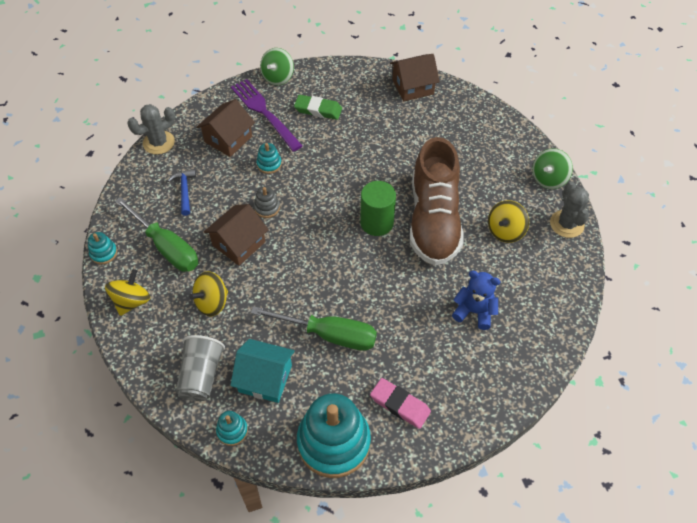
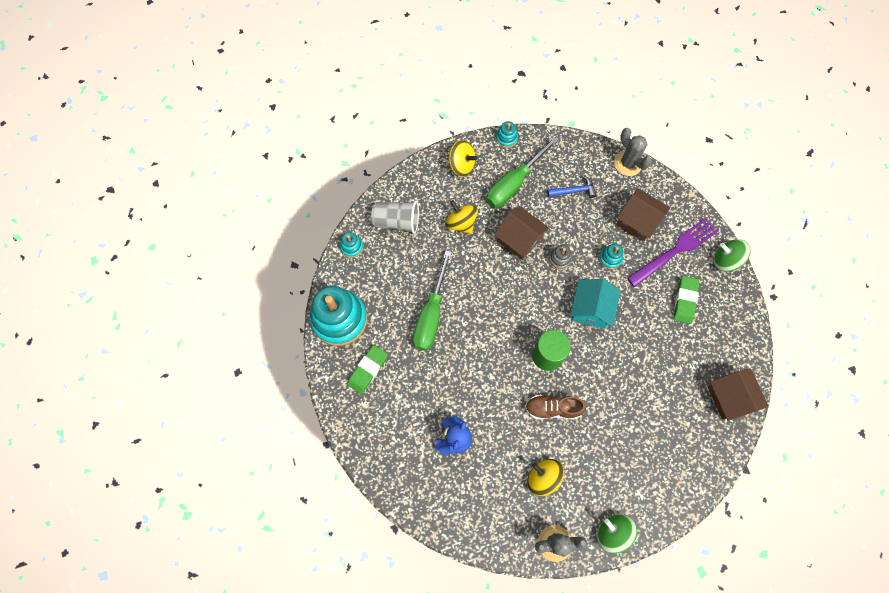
camera: 90 degrees right, 15 degrees up
turquoise house [230,339,295,403] -> turquoise house moved to [571,279,621,329]
pink eraser [370,378,431,429] -> green eraser [347,345,388,394]
brown shoe [410,137,464,266] -> brown shoe [525,395,586,420], size x0.49

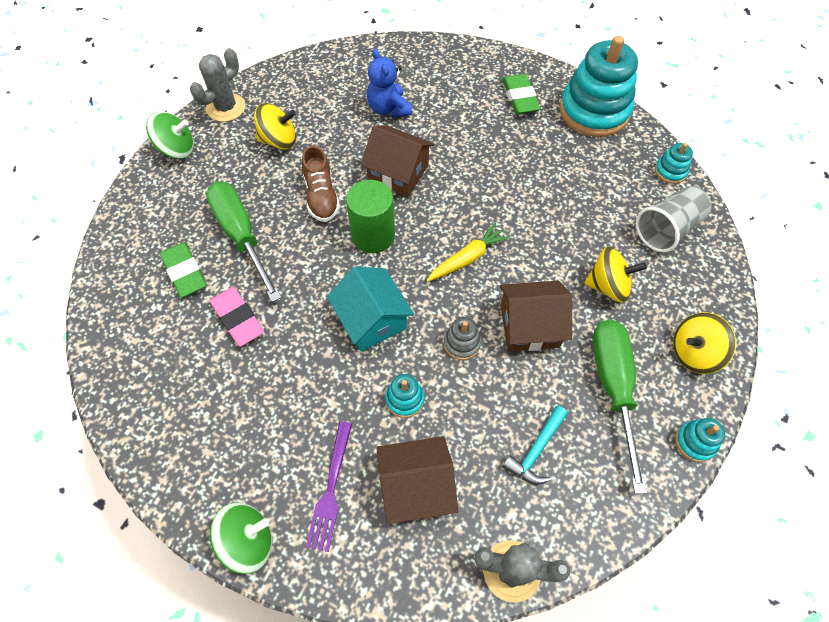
camera: 135 degrees right, 10 degrees down
green screwdriver [413,250,452,351] -> green screwdriver moved to [206,182,282,302]
brown shoe [525,395,586,420] -> brown shoe turned 120 degrees clockwise [302,145,340,222]
blue hammer [547,175,597,198] -> turquoise hammer [502,406,568,485]
purple fork [627,218,718,287] -> purple fork [306,421,352,552], size x0.65
green eraser [674,276,700,324] -> green eraser moved to [160,242,207,298]
brown house [707,368,769,421] -> brown house moved to [360,126,434,197]
none -> pink eraser [210,287,264,347]
none -> yellow carrot [427,223,510,282]

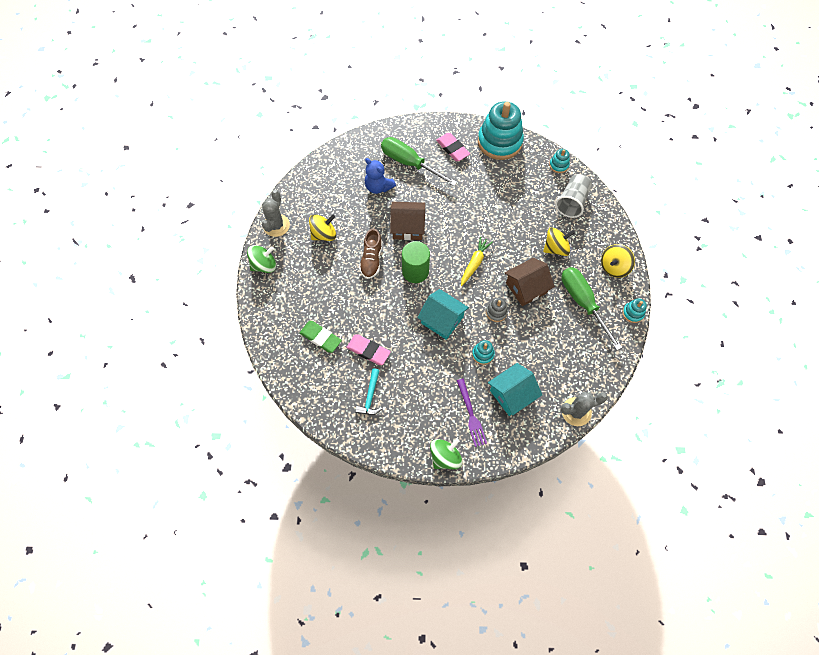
camera: 25 degrees left, 5 degrees up
green screwdriver [206,182,282,302] -> green screwdriver moved to [381,137,457,186]
brown shoe [302,145,340,222] -> brown shoe turned 45 degrees clockwise [359,229,382,279]
brown house [377,436,458,524] -> turquoise house [488,363,542,416]
green eraser [502,74,540,114] -> pink eraser [436,133,470,161]
turquoise hammer [502,406,568,485] -> turquoise hammer moved to [355,368,382,415]

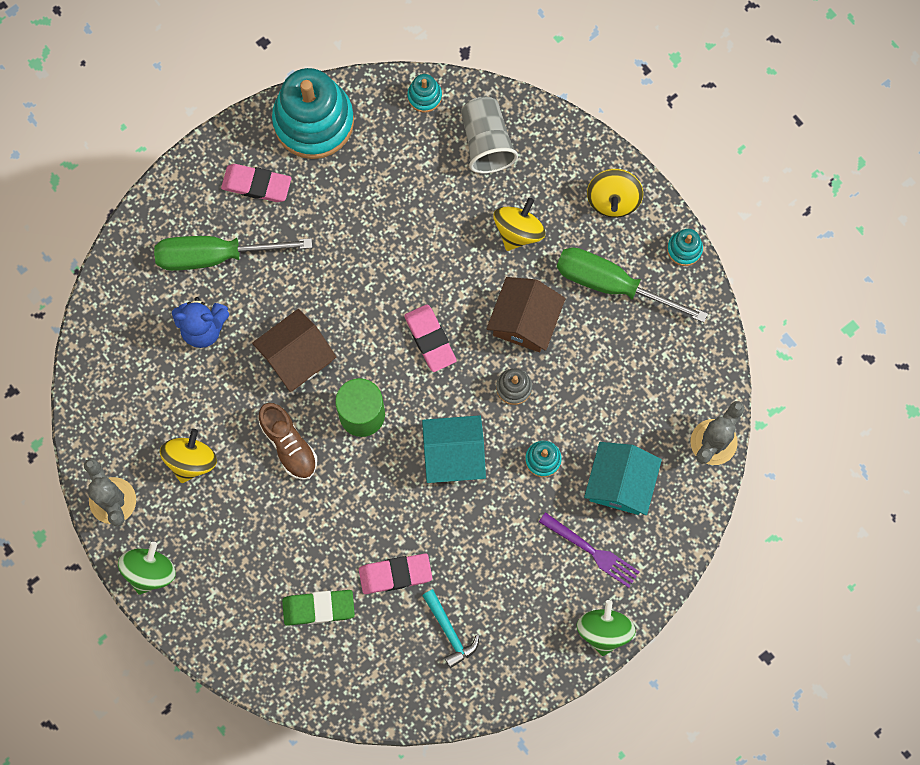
camera: 40 degrees left, 10 degrees up
yellow carrot [461,237,493,286] -> pink eraser [404,304,457,372]

